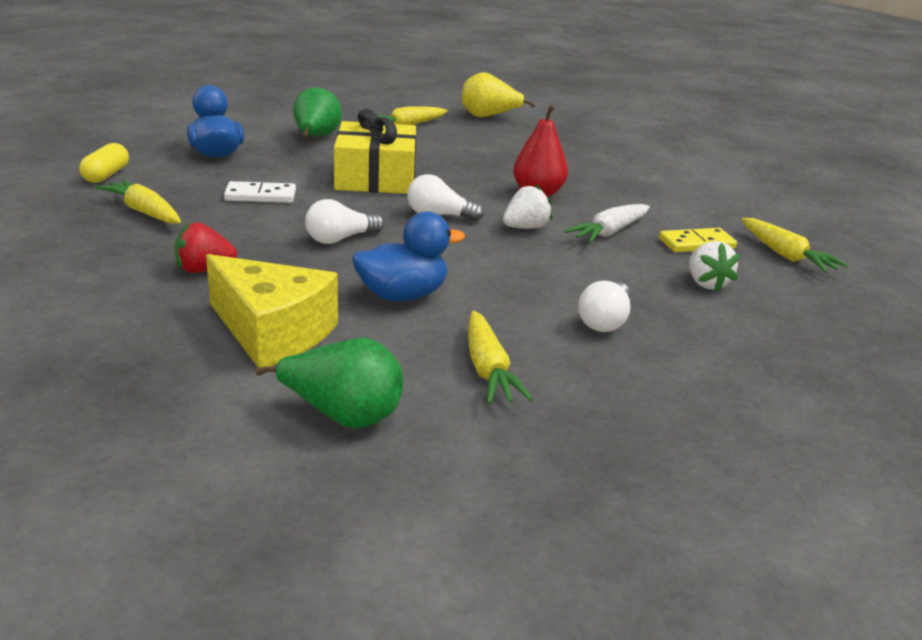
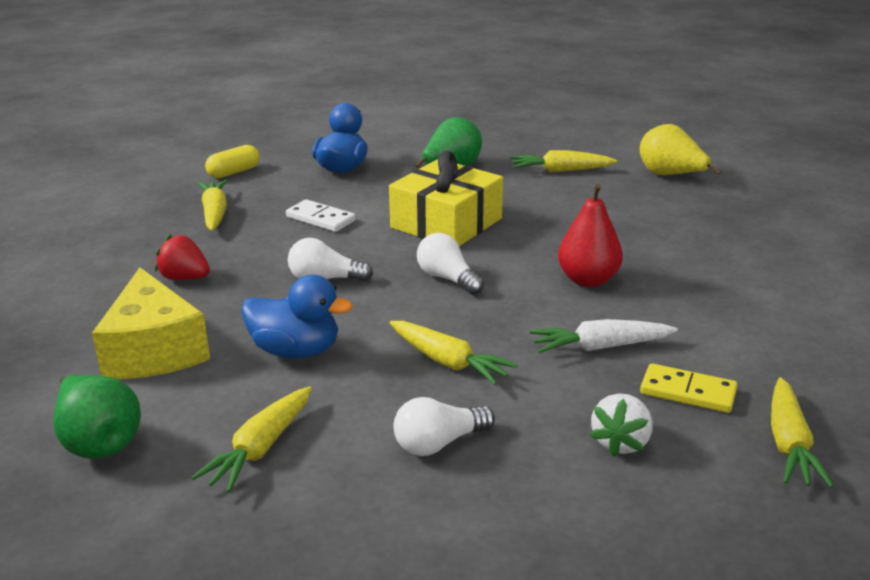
camera: 40 degrees right, 0 degrees up
white strawberry [503,184,553,229] -> none
none -> yellow carrot [390,321,518,385]

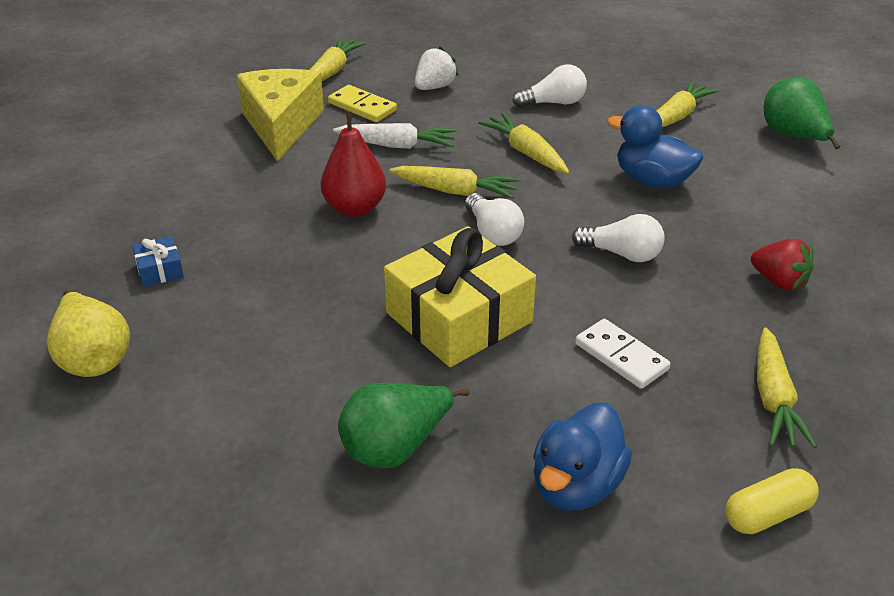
camera: 165 degrees left, 10 degrees up
yellow cheese [92,267,210,379] -> yellow cheese moved to [237,69,324,162]
yellow carrot [511,150,617,172] -> yellow carrot moved to [389,166,520,199]
none -> blue gift [132,236,184,287]

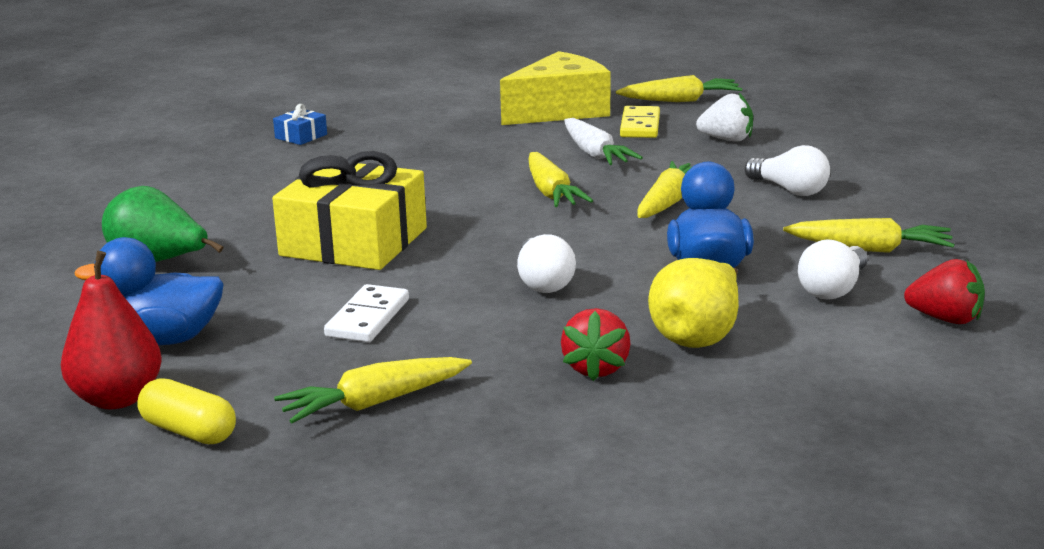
camera: 60 degrees right, 15 degrees down
yellow pear [47,290,130,377] -> yellow pear moved to [648,258,739,348]
red pear [321,111,386,217] -> red pear moved to [61,251,162,409]
white light bulb [465,193,524,246] -> white light bulb moved to [798,239,867,300]
green pear [763,77,841,149] -> red strawberry [904,259,985,324]

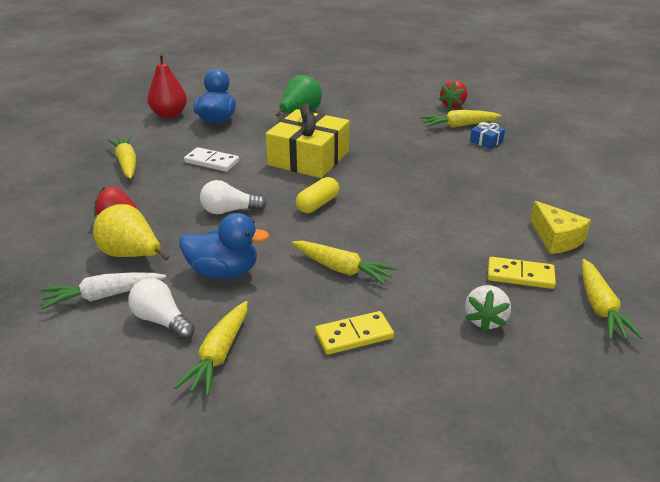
camera: 95 degrees right, 10 degrees up
yellow capsule [137,378,236,444] -> yellow capsule moved to [296,177,339,213]
yellow cheese [500,51,610,125] -> yellow cheese [530,201,591,254], size x0.64
yellow carrot [528,152,593,207] -> yellow carrot moved to [420,110,501,128]
white carrot [564,118,643,165] -> white carrot moved to [41,272,166,309]
white light bulb [745,145,830,196] -> yellow domino [315,311,394,355]
red strawberry [904,259,985,324] -> red strawberry moved to [439,80,467,109]

